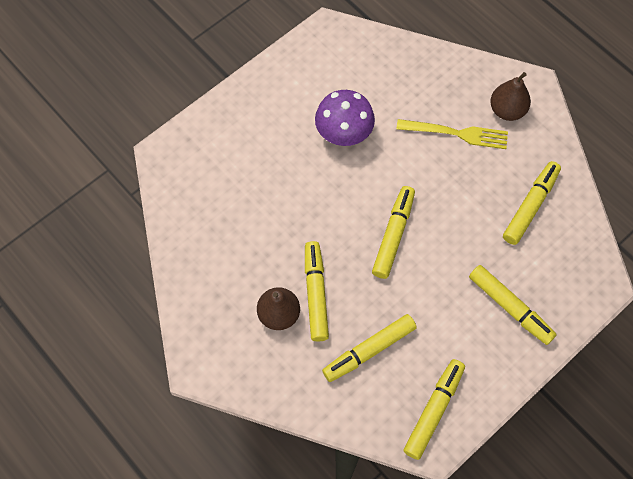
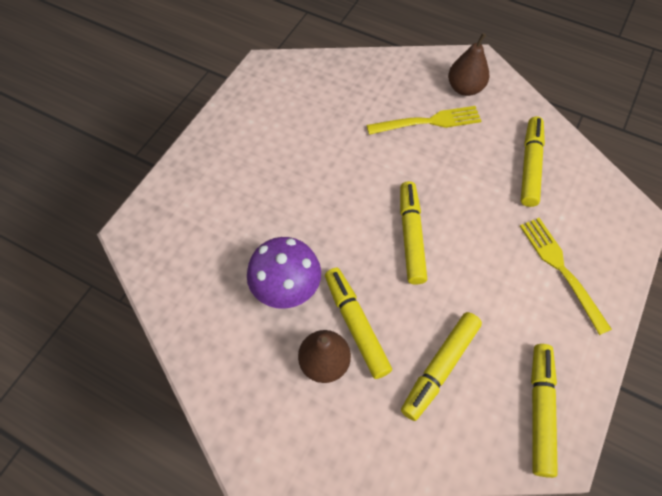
camera: 20 degrees left, 5 degrees down
purple mushroom [315,90,375,146] -> purple mushroom moved to [247,237,321,309]
yellow marker [469,265,557,345] -> yellow fork [520,218,612,335]

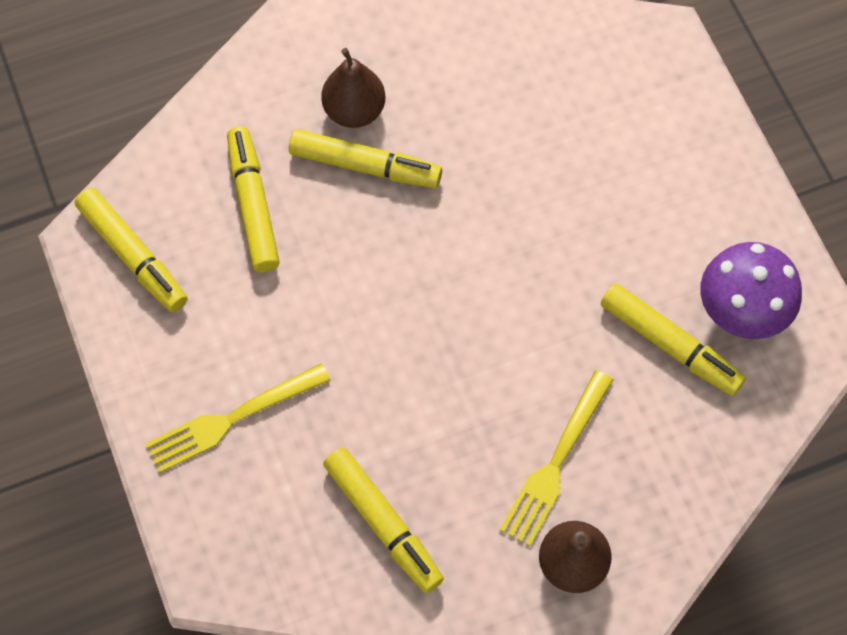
camera: 130 degrees right, 5 degrees up
purple mushroom [247,237,321,309] -> purple mushroom moved to [700,242,802,339]
yellow marker [400,181,427,285] -> yellow marker moved to [601,283,746,396]
yellow fork [520,218,612,335] -> yellow fork turned 135 degrees clockwise [145,363,331,473]

